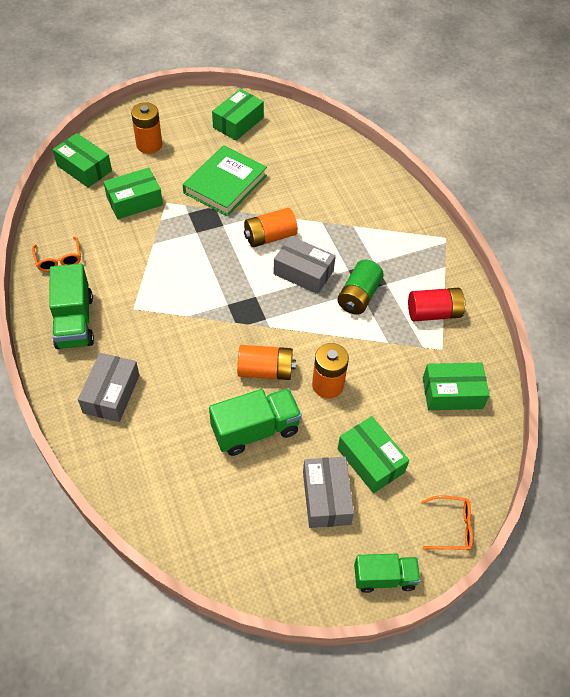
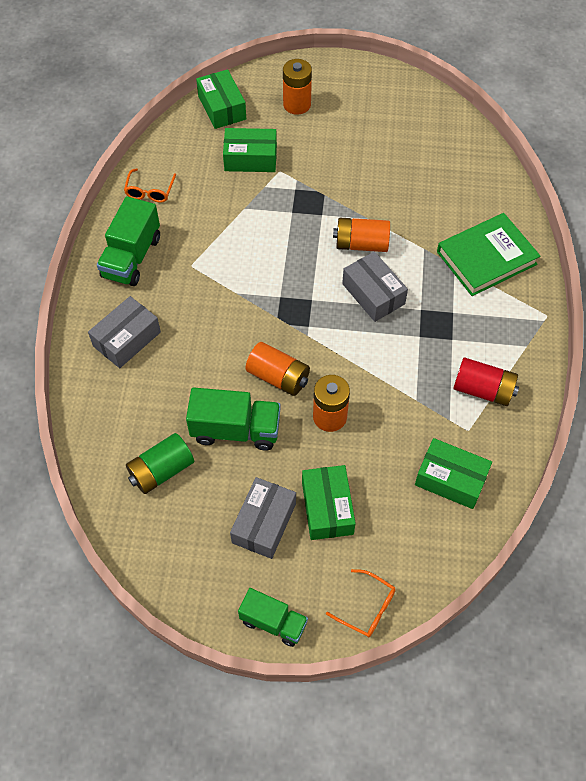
camera: 30 degrees right, 5 degrees up
green book [183,145,267,216] -> green book moved to [437,213,540,296]
green box [212,89,264,141] -> none
green battery [337,260,384,315] -> green battery moved to [126,433,194,494]

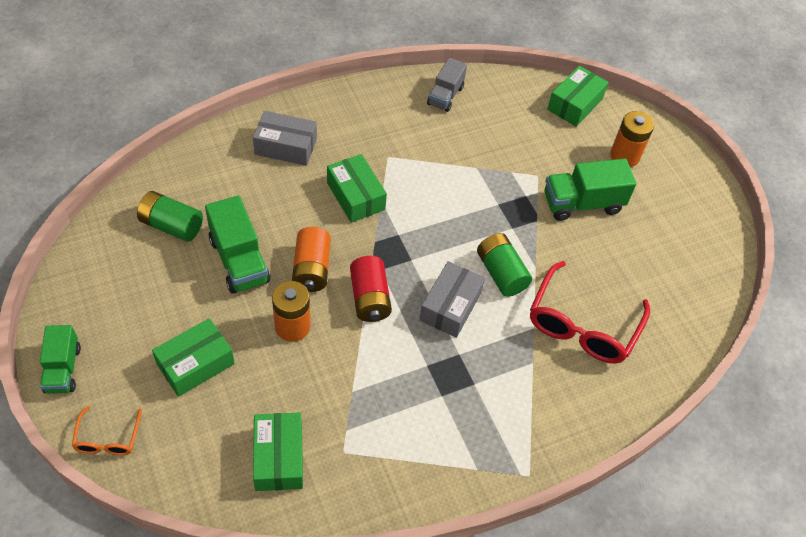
camera: 55 degrees right, 5 degrees down
green truck [97,196,160,286] -> green truck moved to [544,159,637,221]
orange glasses [124,168,176,203] -> grey truck [427,58,467,112]
green box [223,128,277,172] -> green box moved to [327,154,387,223]
grey box [230,477,296,559] -> none
orange battery [333,218,390,252] -> green battery [477,233,532,297]
green book [437,213,540,296] -> none
red battery [453,358,519,406] -> red battery moved to [350,256,392,322]
none -> red glasses [530,261,650,363]

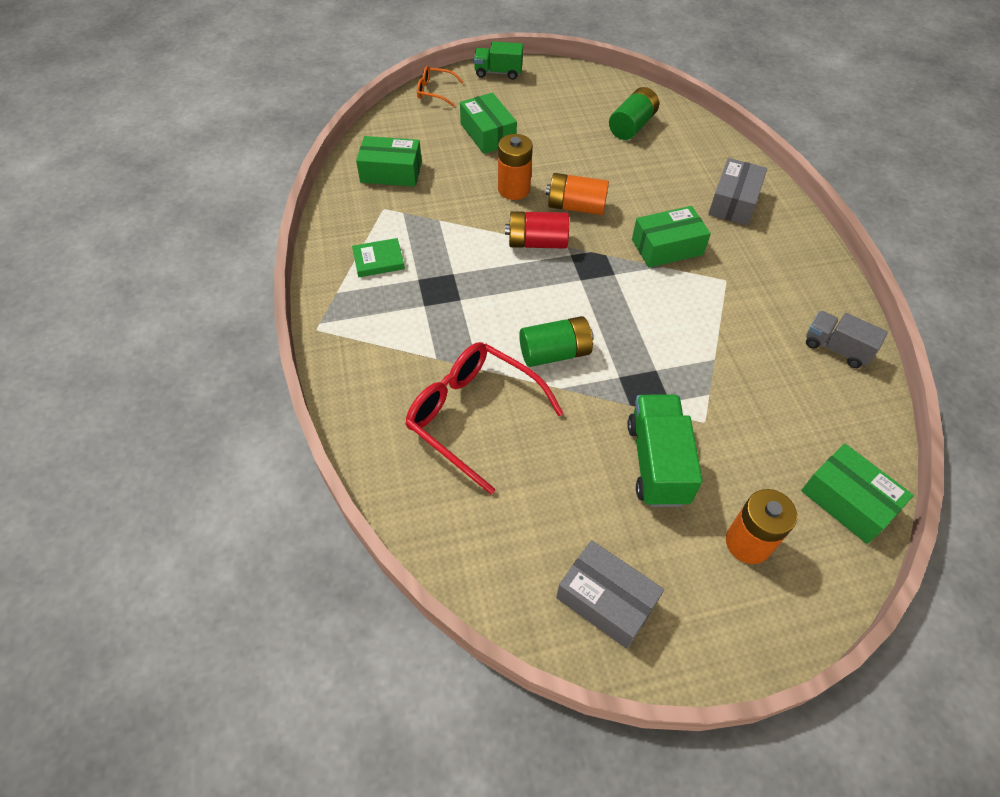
camera: 105 degrees right, 0 degrees up
green truck [205,196,270,294] -> none
grey box [419,261,485,338] -> grey box moved to [556,540,664,649]
none -> green book [352,238,405,277]

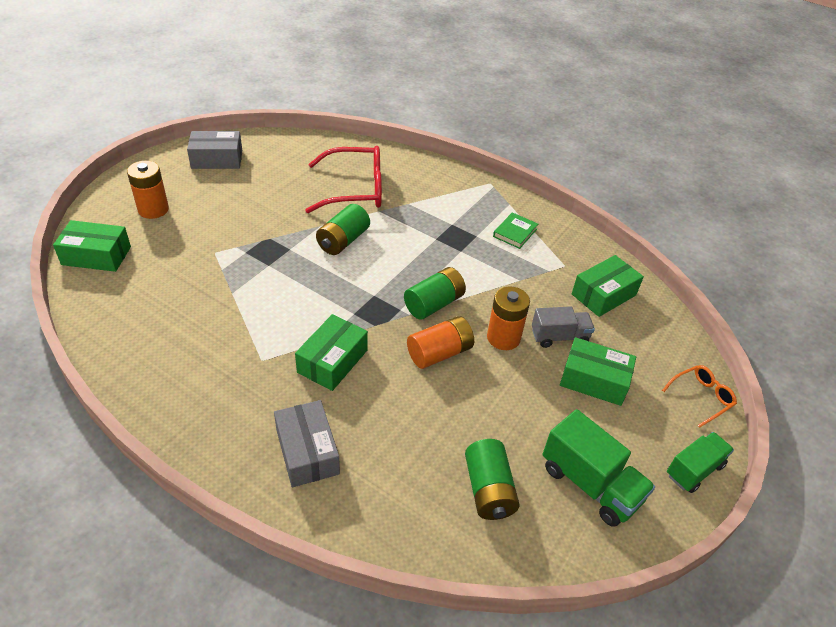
camera: 135 degrees right, 10 degrees down
red battery [505,211,569,249] -> green battery [404,267,466,320]
green truck [627,395,703,507] -> green truck moved to [543,409,655,527]
grey truck [806,311,888,368] -> grey truck moved to [532,306,595,348]

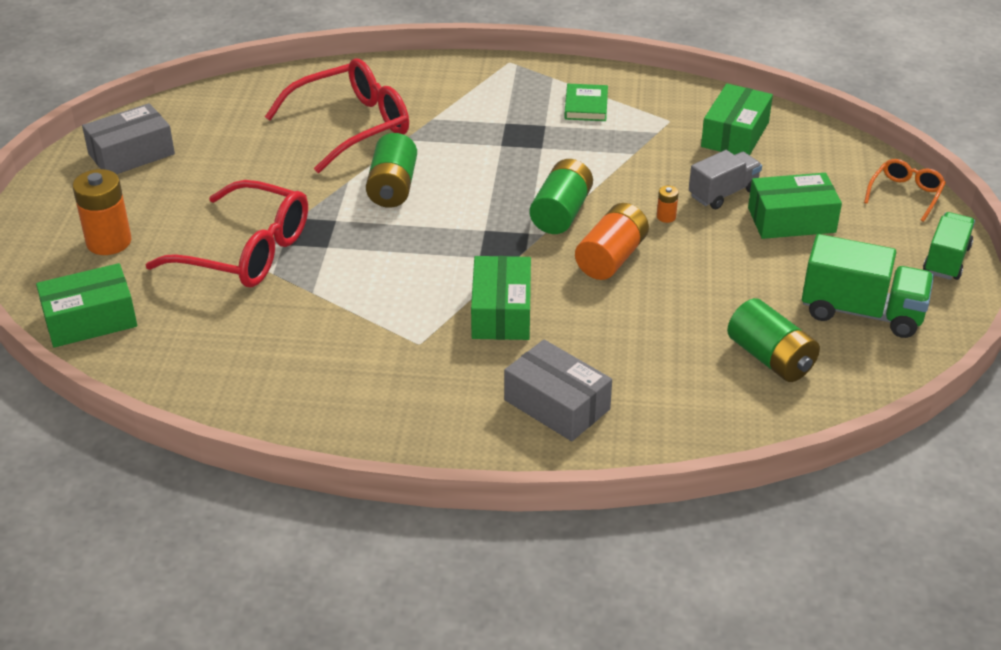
camera: 25 degrees left, 5 degrees down
orange battery [487,287,530,350] -> orange battery [657,186,679,223], size x0.44
none -> red glasses [145,180,308,287]

